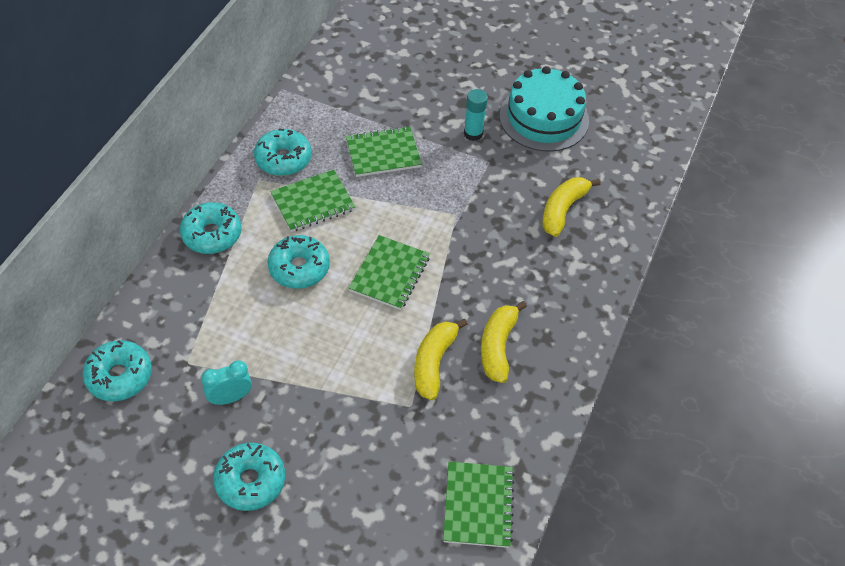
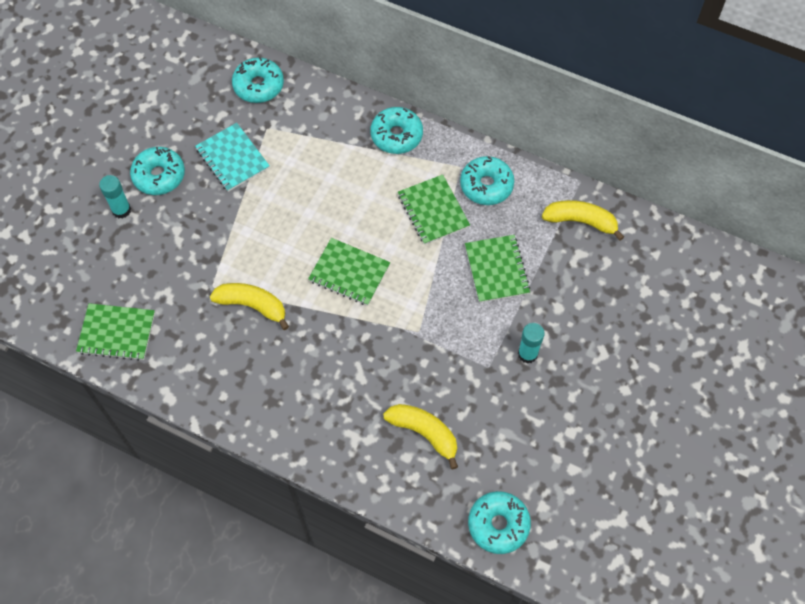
camera: 95 degrees right, 10 degrees up
turquoise clock [201,360,252,405] -> turquoise notebook [195,123,270,192]
turquoise donut [267,235,330,289] -> turquoise donut moved to [468,491,531,554]
yellow banana [481,301,527,383] -> yellow banana moved to [542,200,624,241]
turquoise cake [500,66,589,152] -> none
none -> turquoise glue stick [99,175,131,219]

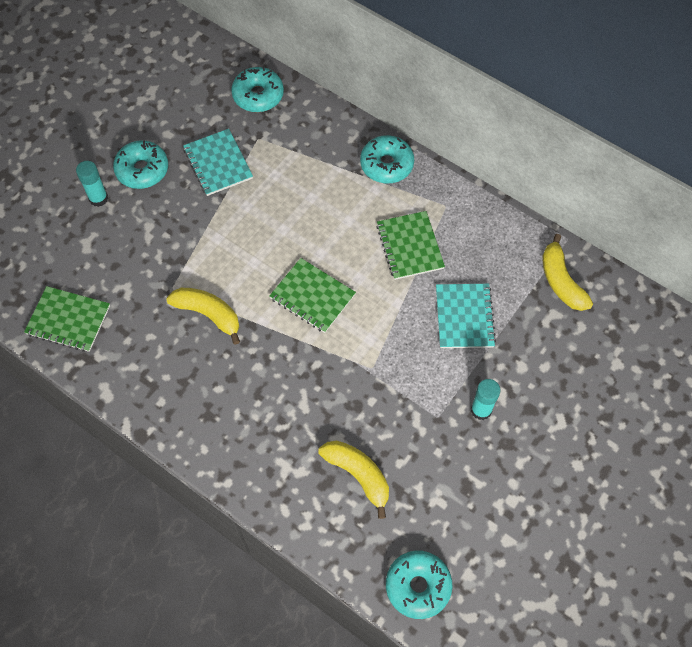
camera: 10 degrees right, 0 degrees up
turquoise donut [460,156,514,205] -> none
green notebook [465,235,531,303] -> turquoise notebook [436,284,496,348]
yellow banana [542,200,624,241] -> yellow banana turned 135 degrees counterclockwise [543,234,593,311]

